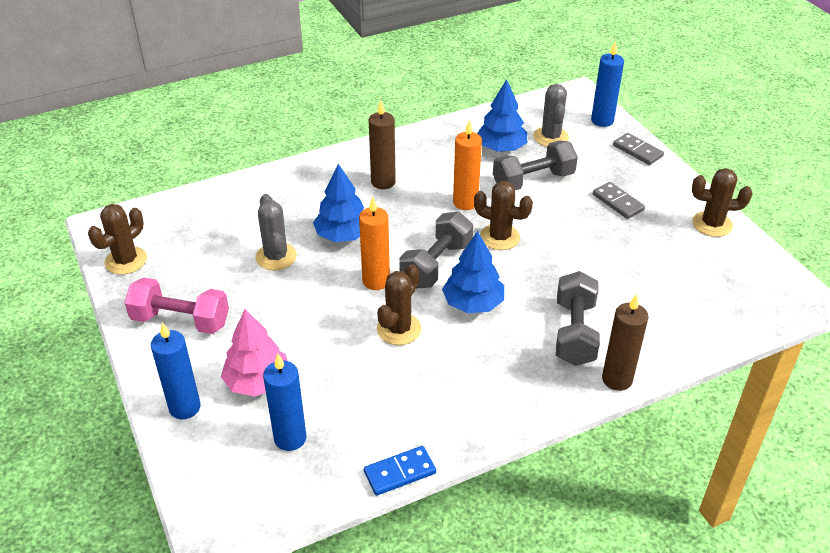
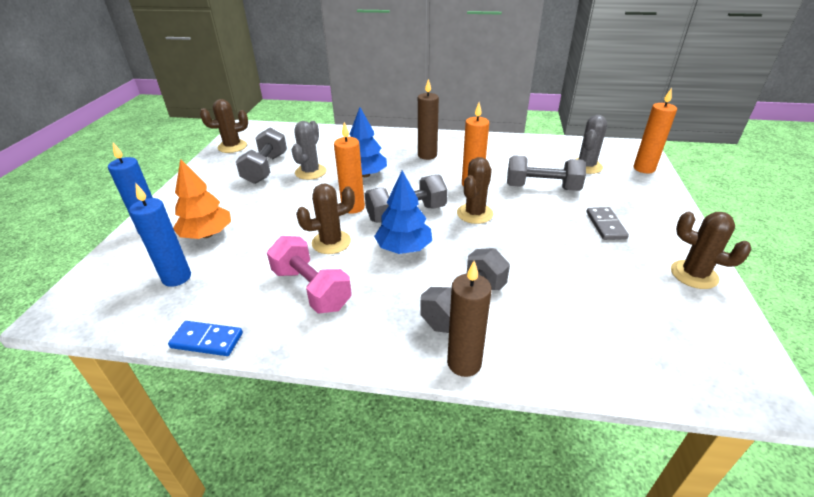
camera: 35 degrees right, 5 degrees down
pink dumbbell [124,278,229,334] -> pink dumbbell moved to [267,236,352,314]
pink tree [221,309,287,397] -> orange tree [173,159,231,239]
brown cactus [474,181,533,250] -> brown cactus turned 60 degrees clockwise [457,157,494,224]
blue tree [477,79,527,152] -> none
blue candle [591,42,624,127] -> orange candle [633,88,677,173]
grey domino [613,133,664,165] -> none
none -> grey dumbbell [236,128,287,184]

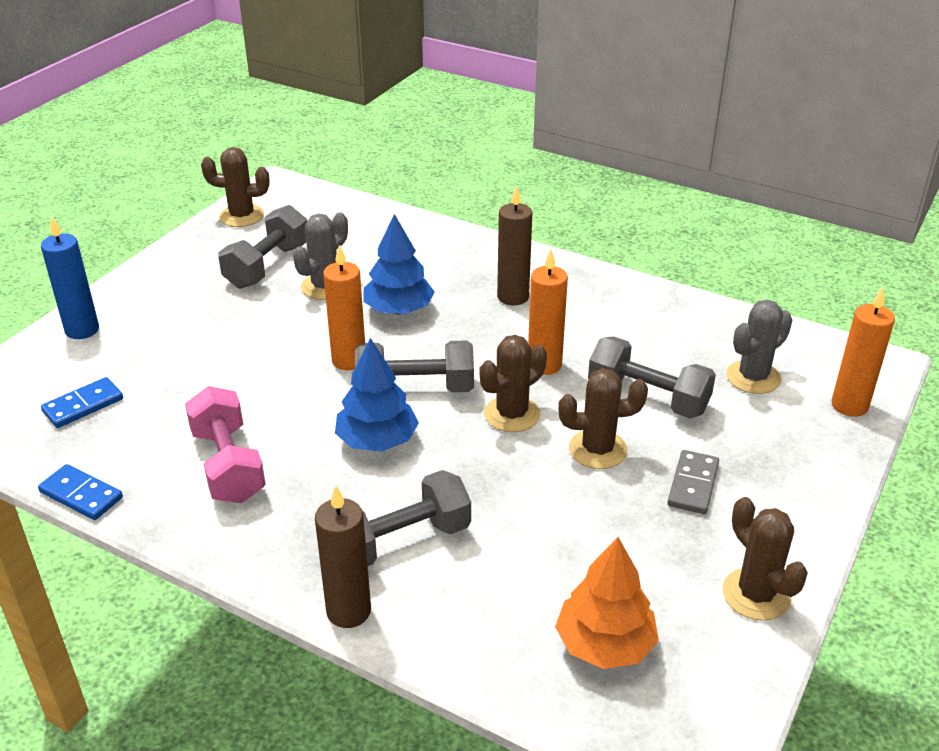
camera: 20 degrees right, 0 degrees up
blue candle [129,184,191,287] -> blue domino [41,377,123,428]
orange tree [173,159,231,239] -> orange tree moved to [555,537,659,669]
brown cactus [296,184,355,254] -> brown cactus moved to [558,368,648,469]

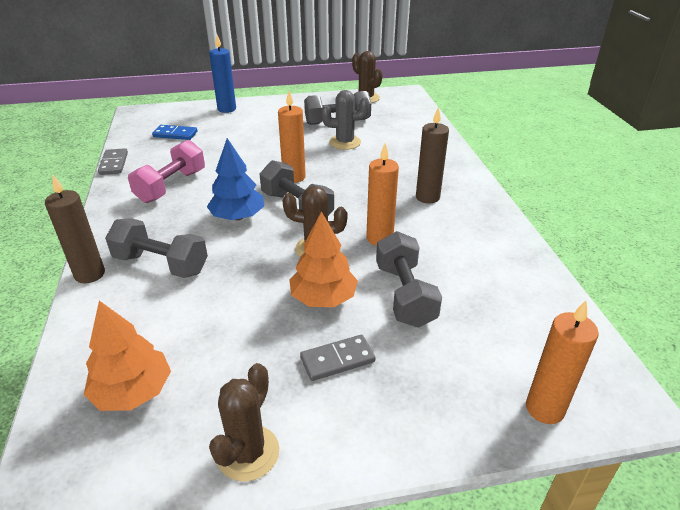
camera: 50 degrees right, 0 degrees up
blue domino [38,464,123,520] -> grey domino [98,148,128,175]
blue tree [363,214,435,314] -> none
brown cactus [558,368,648,469] -> orange tree [289,211,358,307]
grey cactus [726,300,792,394] -> none

